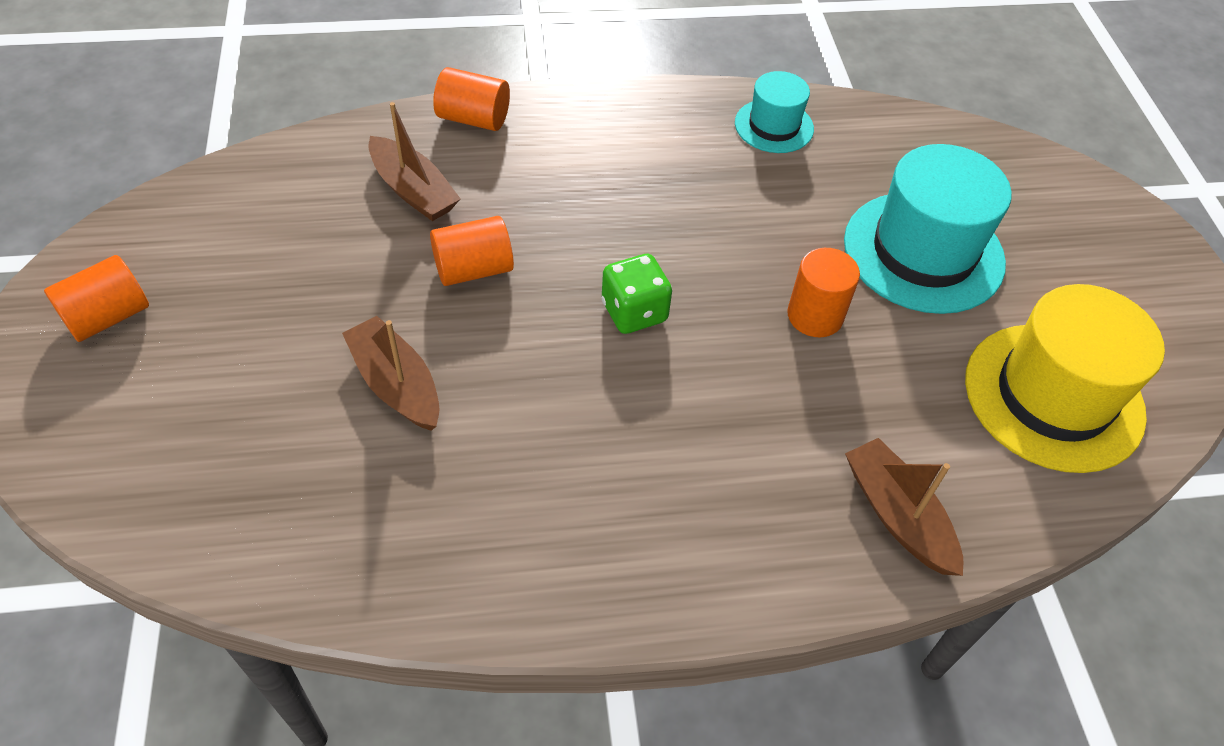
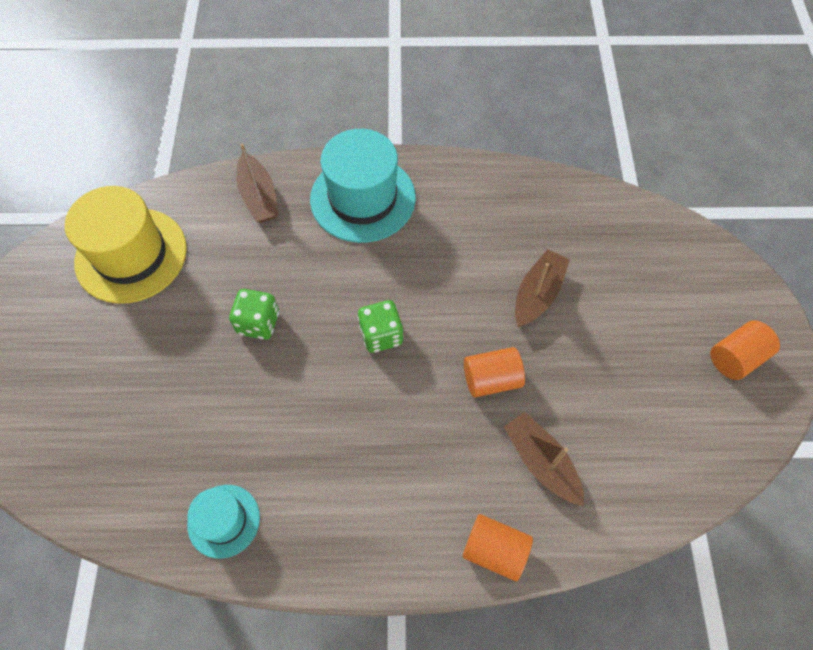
camera: 170 degrees left, 10 degrees up
brown boat [342,316,440,431] -> brown boat turned 120 degrees counterclockwise [515,249,570,327]
orange cylinder [787,248,860,337] -> green dice [229,289,279,340]
turquoise hat [844,144,1012,314] -> turquoise hat moved to [310,129,416,243]

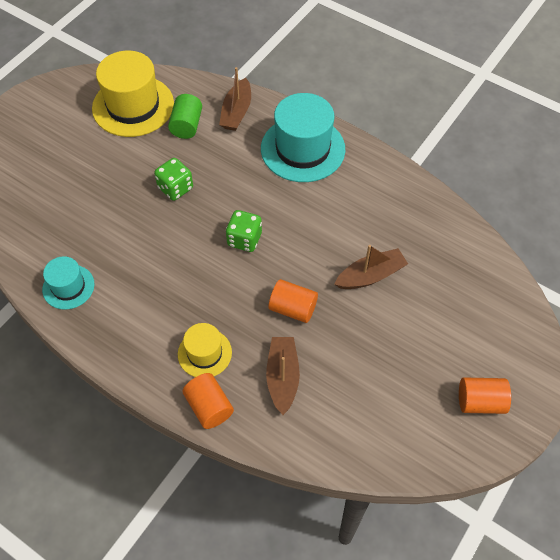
camera: 35 degrees right, 5 degrees down
none -> green cylinder [168,94,202,139]
none -> yellow hat [178,323,232,377]

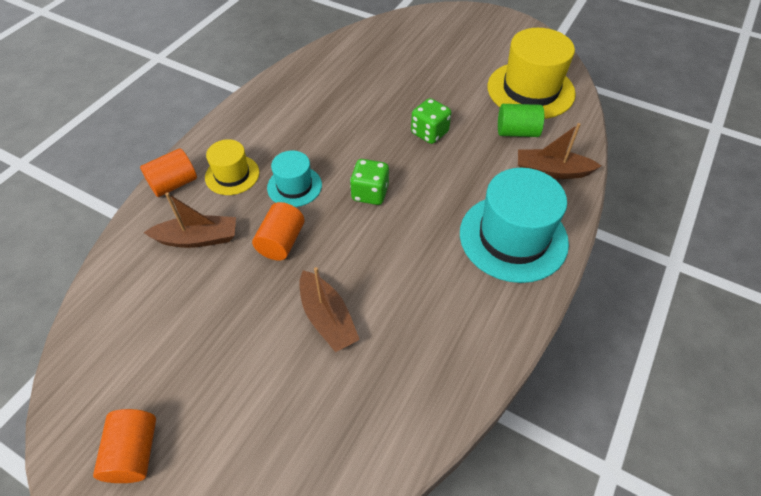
camera: 85 degrees right, 5 degrees down
turquoise hat [42,256,94,310] -> turquoise hat moved to [267,150,322,207]

